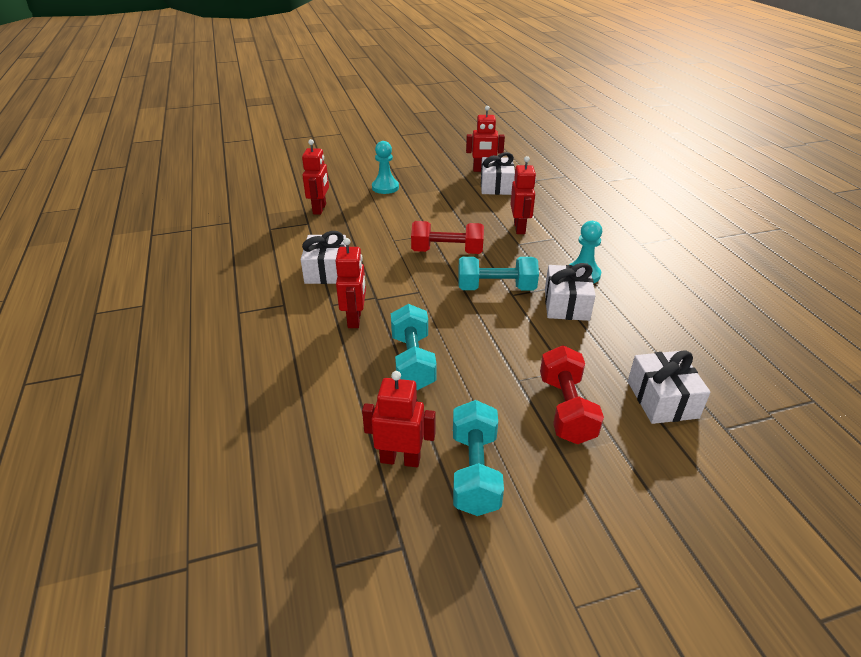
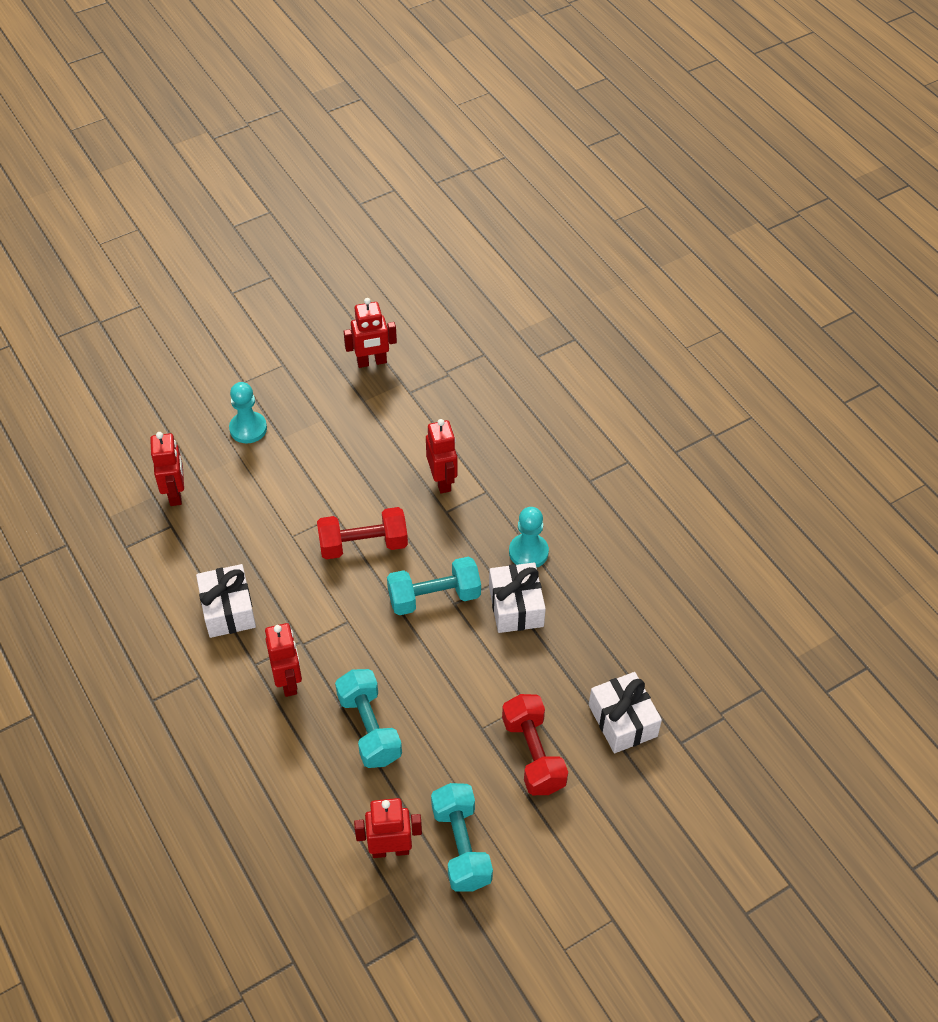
camera: 15 degrees left, 15 degrees up
white gift [481,152,515,195] -> none

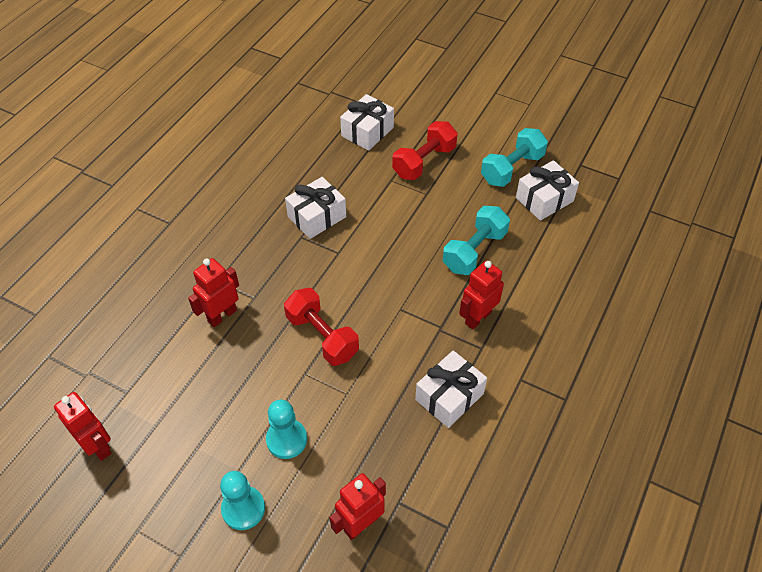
camera: 120 degrees left, 0 degrees up
red robot [354,798,422,858] -> white gift [516,160,579,221]
turquoise dumbbell [387,557,481,615] -> none
turquoise pawn [509,507,549,568] -> turquoise pawn moved to [266,400,307,459]

